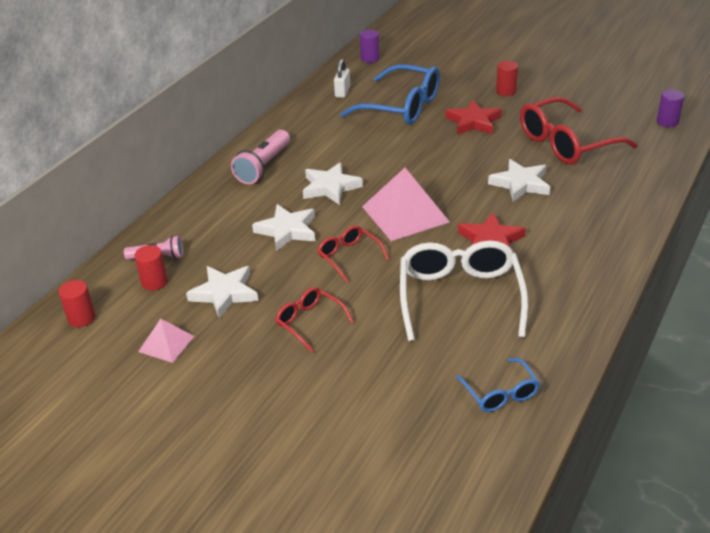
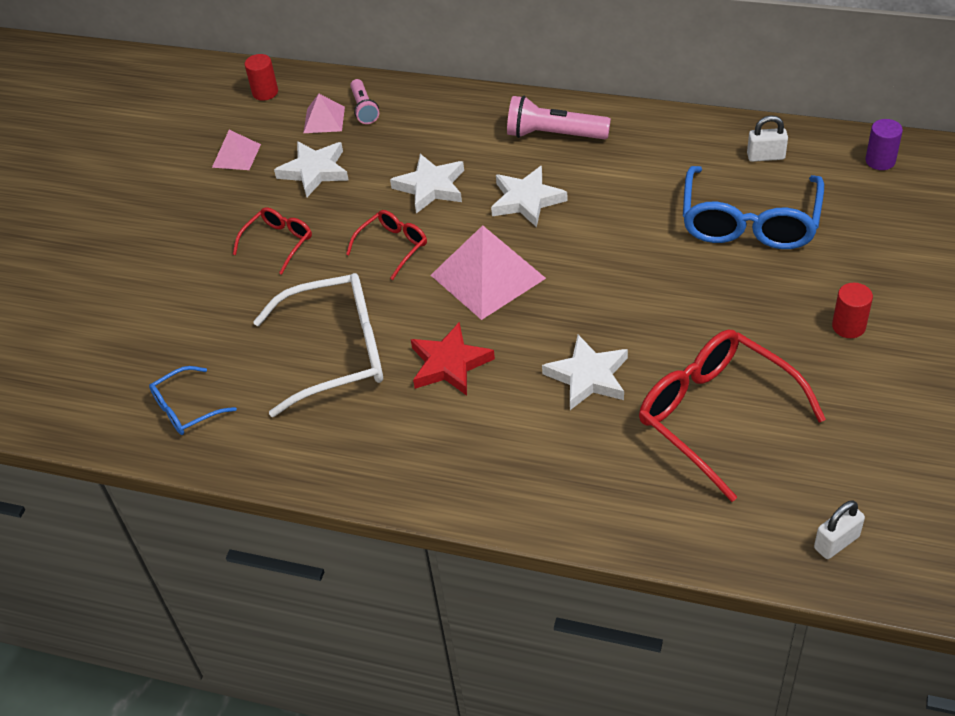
camera: 80 degrees right, 10 degrees up
red cylinder [134,245,168,291] -> pink pyramid [304,94,345,133]
red star [445,100,502,135] -> none
purple cylinder [656,90,684,127] -> white padlock [814,500,865,559]

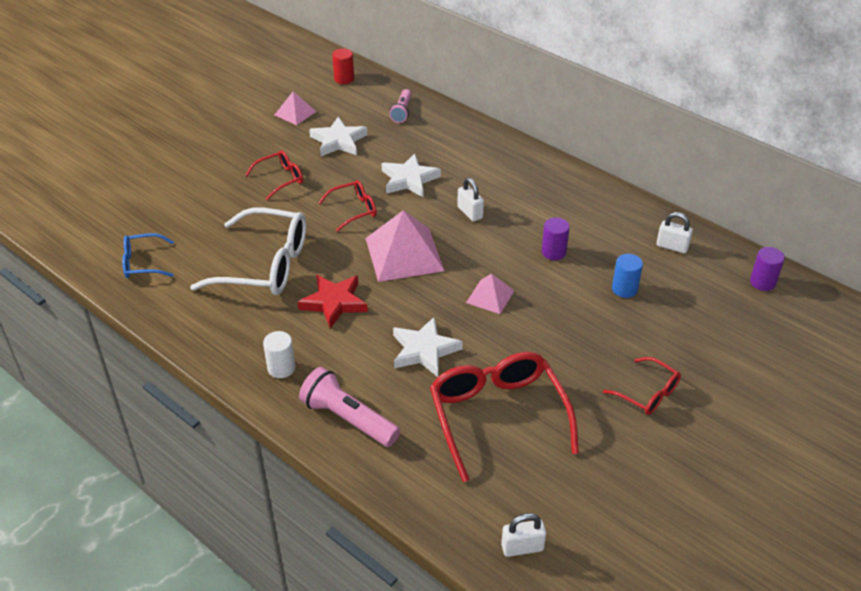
camera: 20 degrees right, 5 degrees down
pink pyramid [304,94,345,133] -> pink pyramid moved to [466,274,514,314]
white star [491,166,568,227] -> white padlock [457,178,484,222]
pink flashlight [507,96,611,139] -> pink flashlight moved to [299,367,400,447]
blue glasses [683,166,824,249] -> blue cylinder [612,254,643,298]
red cylinder [832,283,873,338] -> red glasses [603,357,681,415]
none -> white cylinder [263,331,295,378]
none -> purple cylinder [542,217,570,260]

